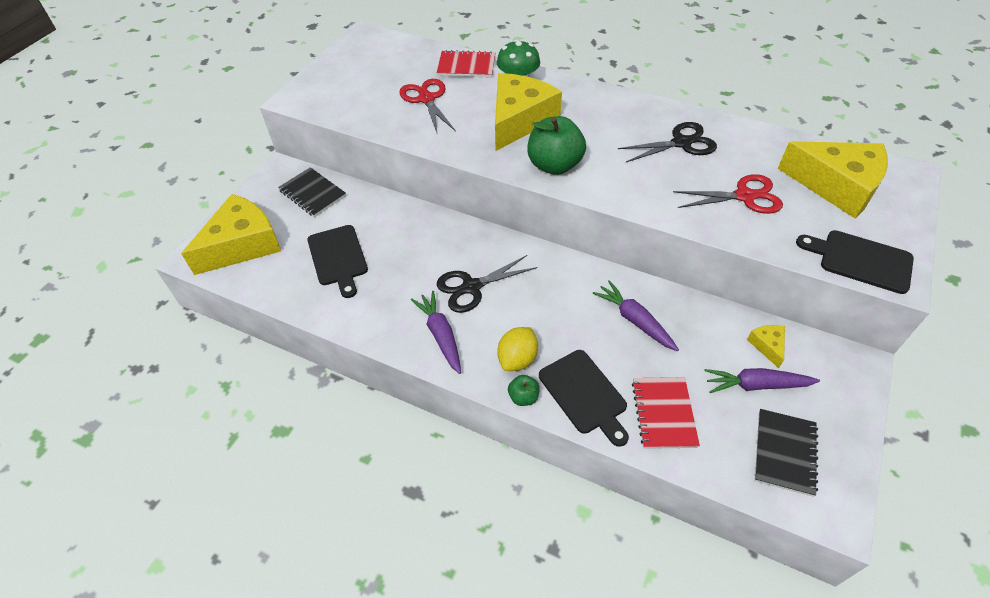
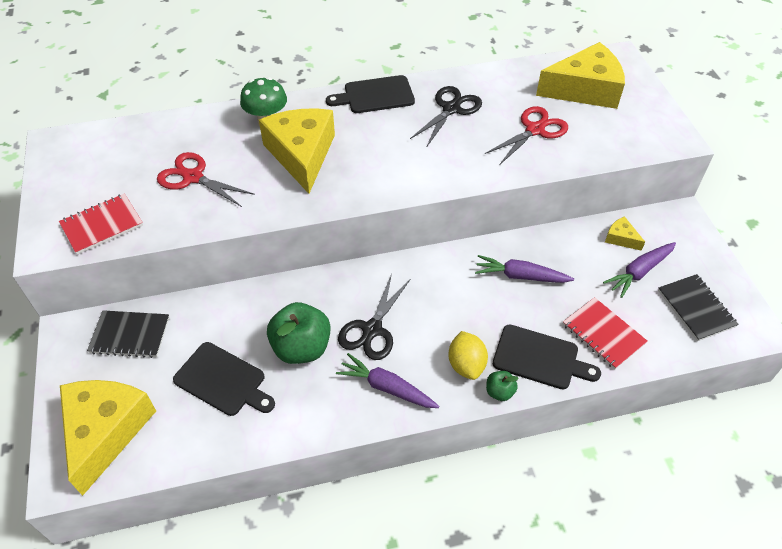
camera: 40 degrees left, 0 degrees up
red notebook [437,50,495,78] -> red notebook moved to [59,193,143,255]
green apple [527,116,586,175] -> green apple moved to [267,302,331,364]
black cutting board [796,230,914,294] -> black cutting board moved to [326,75,415,113]

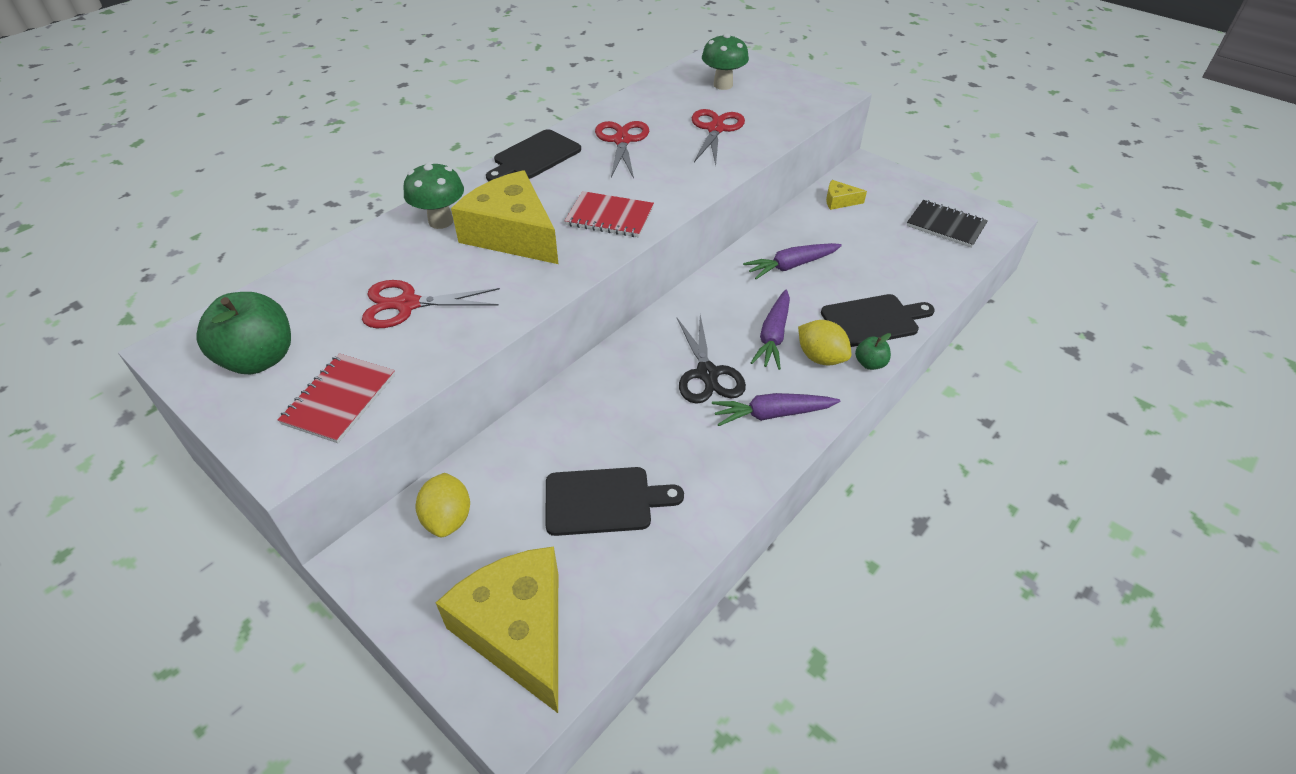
camera: 35 degrees left, 5 degrees down
black notebook [87,310,170,358] -> yellow lemon [416,473,470,537]
green apple [267,302,331,364] -> green apple moved to [196,292,291,374]
black scissors [410,86,482,148] -> red scissors [595,121,649,179]
yellow cheese [536,42,625,109] -> green mushroom [702,33,749,90]
red notebook [563,297,648,369] -> red notebook moved to [565,191,654,237]
purple carrot [603,242,676,298] -> purple carrot moved to [751,289,790,370]

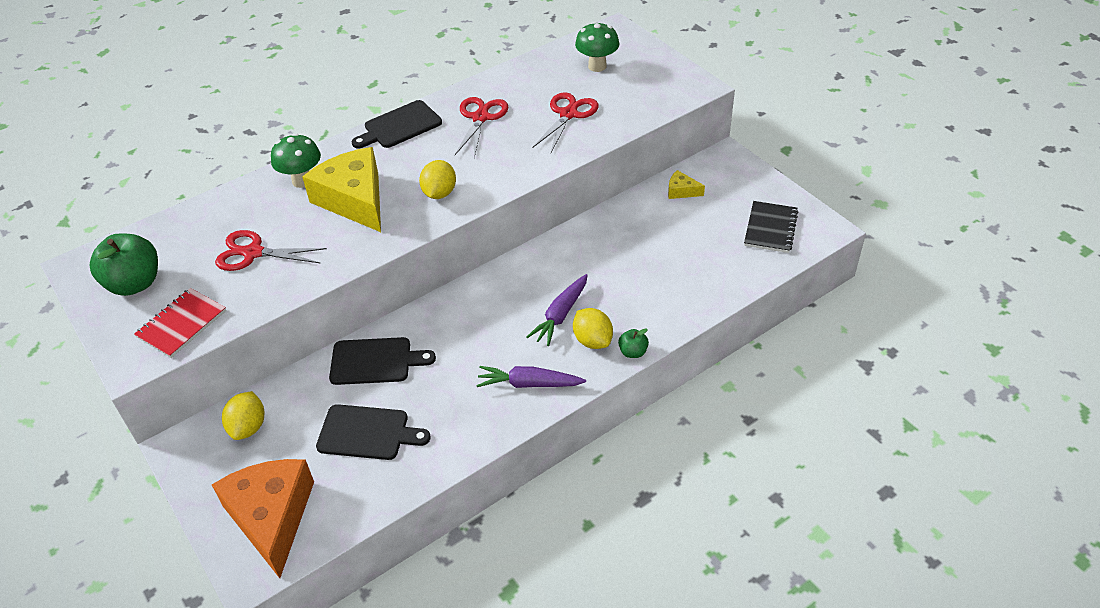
camera: 15 degrees right, 0 degrees up
yellow cheese [436,546,558,713] -> orange cheese [212,459,314,578]
red notebook [565,191,654,237] -> yellow lemon [419,160,456,199]
black scissors [677,315,746,404] -> none
purple carrot [743,243,842,279] -> none
black cutting board [821,294,935,347] -> black cutting board moved to [329,337,436,385]
black notebook [907,200,988,248] -> black notebook turned 60 degrees clockwise [744,201,798,253]

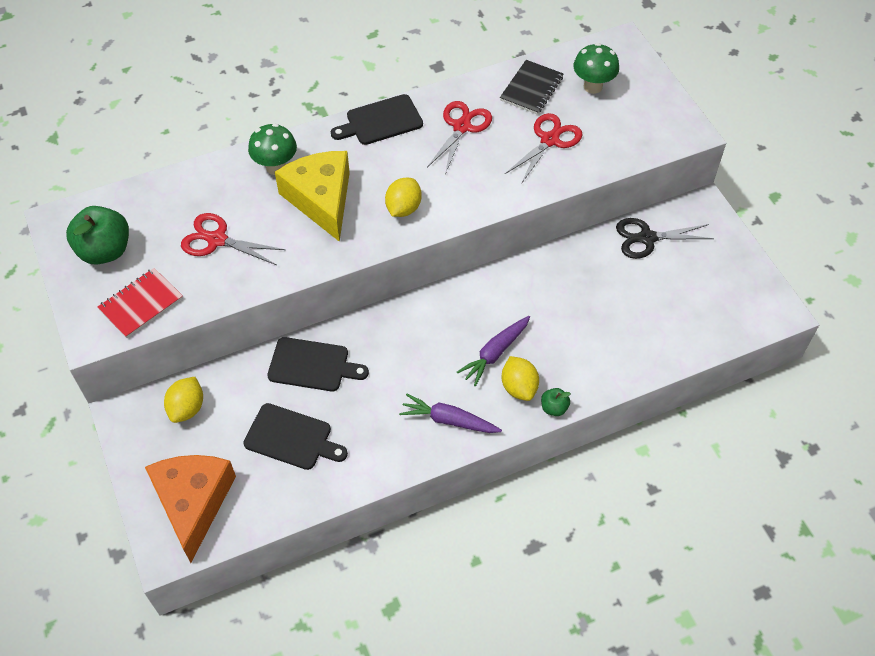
camera: 10 degrees right, 10 degrees up
yellow cheese [668,170,705,199] -> black scissors [616,218,714,259]
black notebook [744,201,798,253] -> black notebook moved to [500,60,564,115]

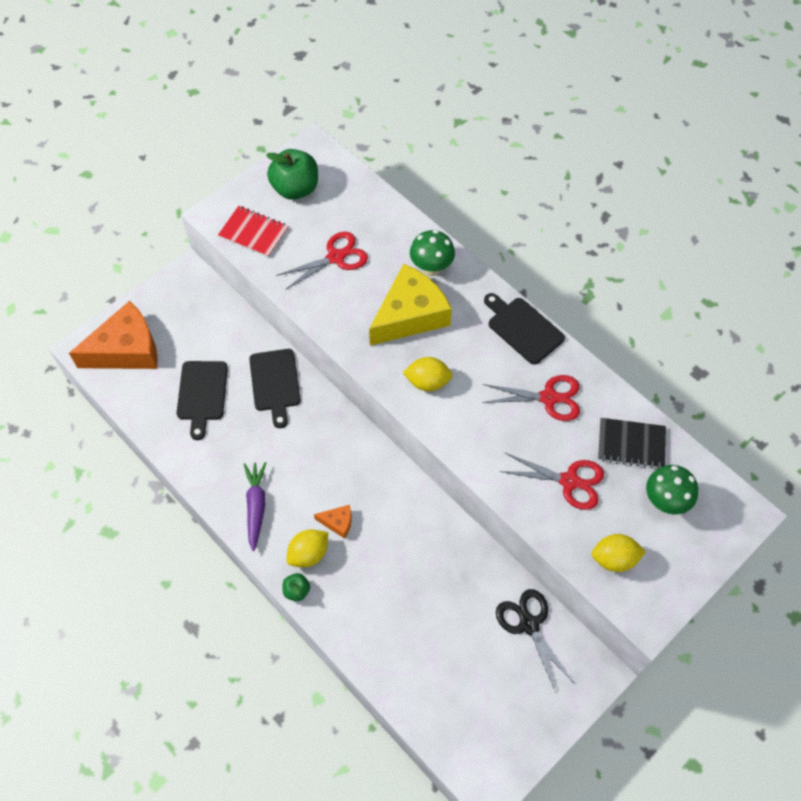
camera: 70 degrees right, 5 degrees up
yellow lemon [164,377,203,423] -> yellow lemon moved to [591,534,646,572]
red scissors [181,213,285,265] -> red scissors turned 60 degrees clockwise [276,232,368,290]
purple carrot [457,316,530,386] -> orange cheese [314,505,351,539]

